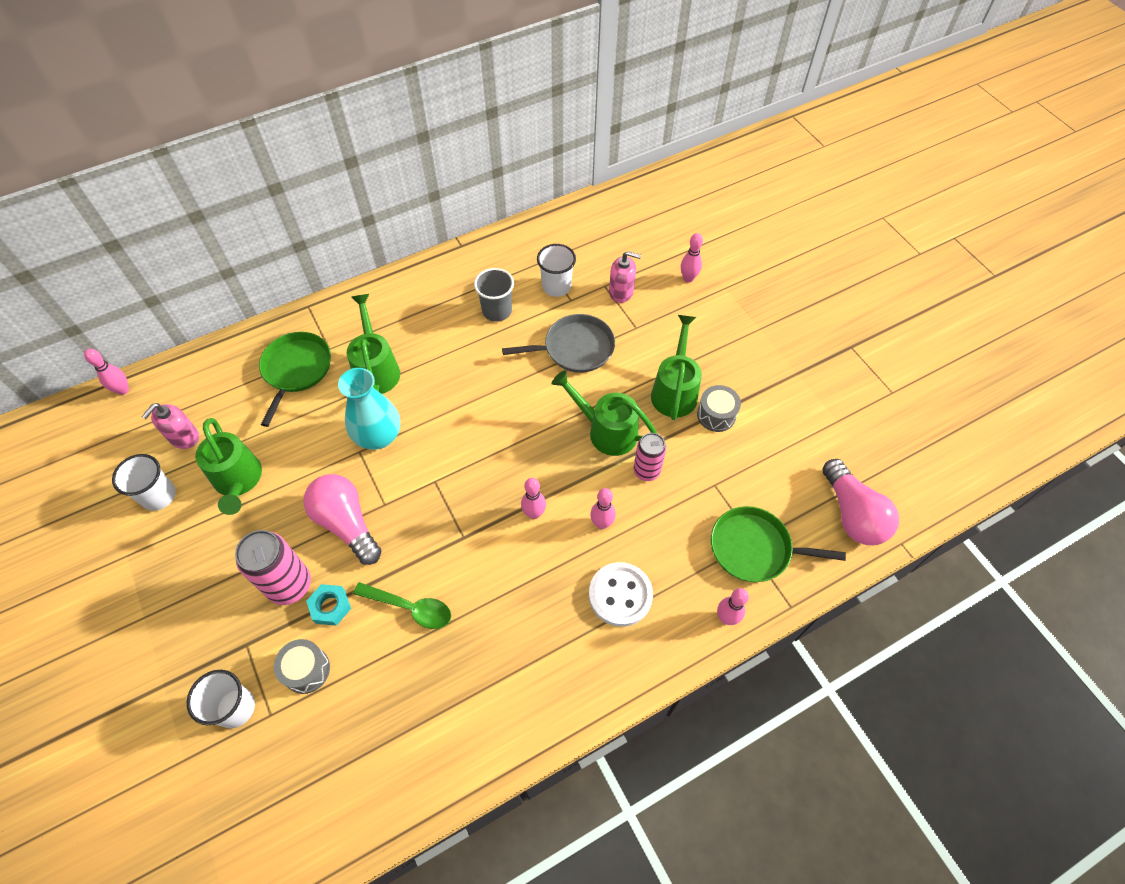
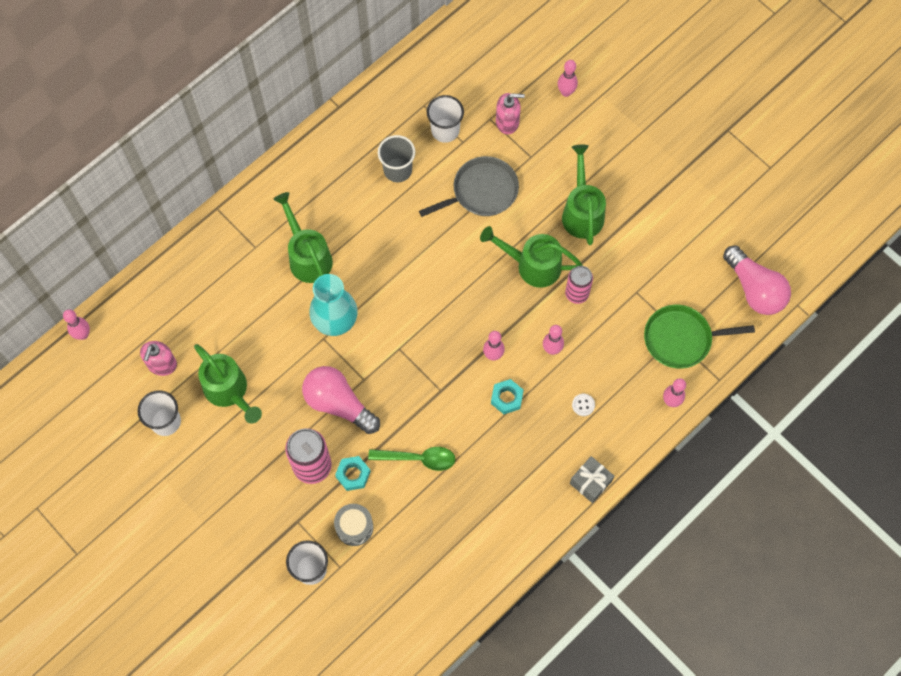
camera: 15 degrees left, 10 degrees up
green pan [259,332,331,427] -> none
white button [589,562,653,627] -> white button [572,394,595,416], size x0.43
grey drum [697,385,741,432] -> none
none -> turquoise nut [491,379,524,414]
none -> grey gift [570,456,614,503]

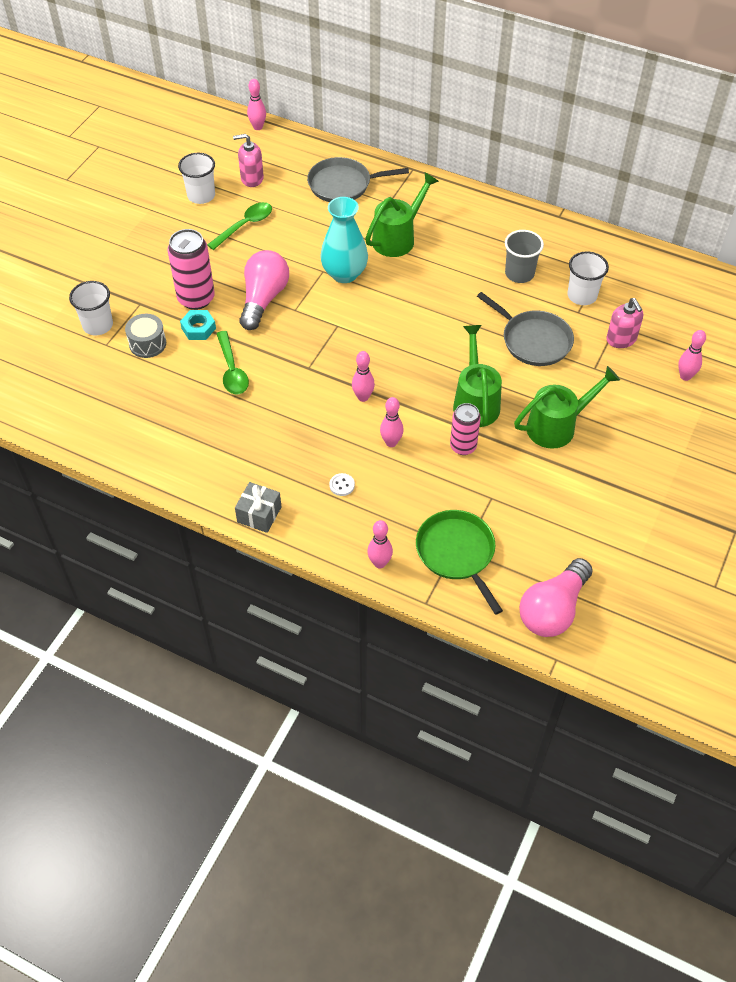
camera: 70 degrees right, 15 degrees down
green watering can [194,344,262,424] -> green spoon [207,202,272,250]
turquoise nut [491,379,524,414] -> none
none -> grey pan [307,157,409,202]

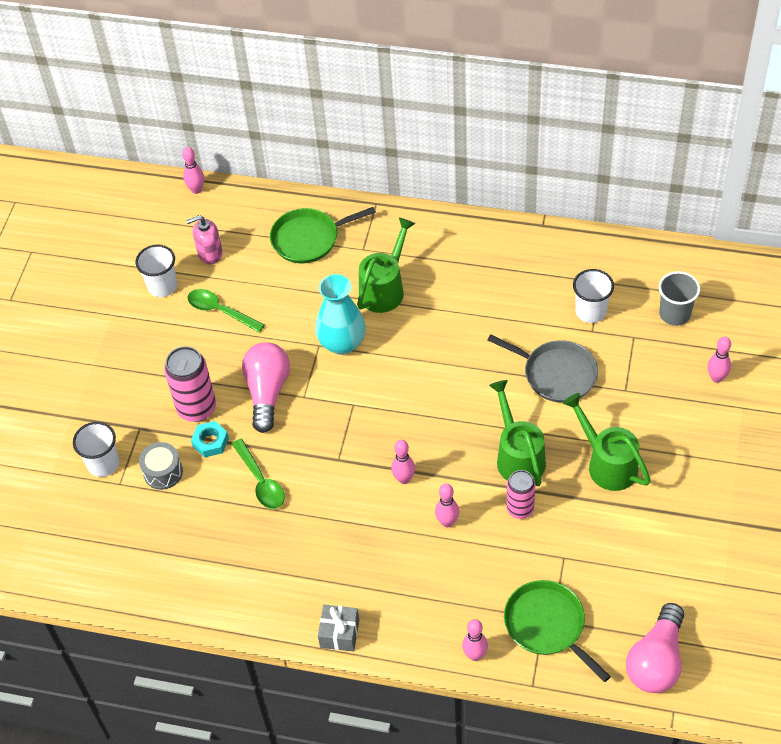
camera: 10 degrees left, 0 degrees up
green spoon [207,202,272,250] -> green spoon turned 90 degrees counterclockwise [188,289,265,333]
grey pan [307,157,409,202] -> green pan [270,207,376,263]
white button [329,473,355,496] -> none
grey cup [505,230,544,283] -> grey cup moved to [659,271,700,326]
green watering can [514,366,620,449] -> green watering can turned 90 degrees counterclockwise [563,393,651,491]
pink soap dispenser [606,298,643,348] -> none

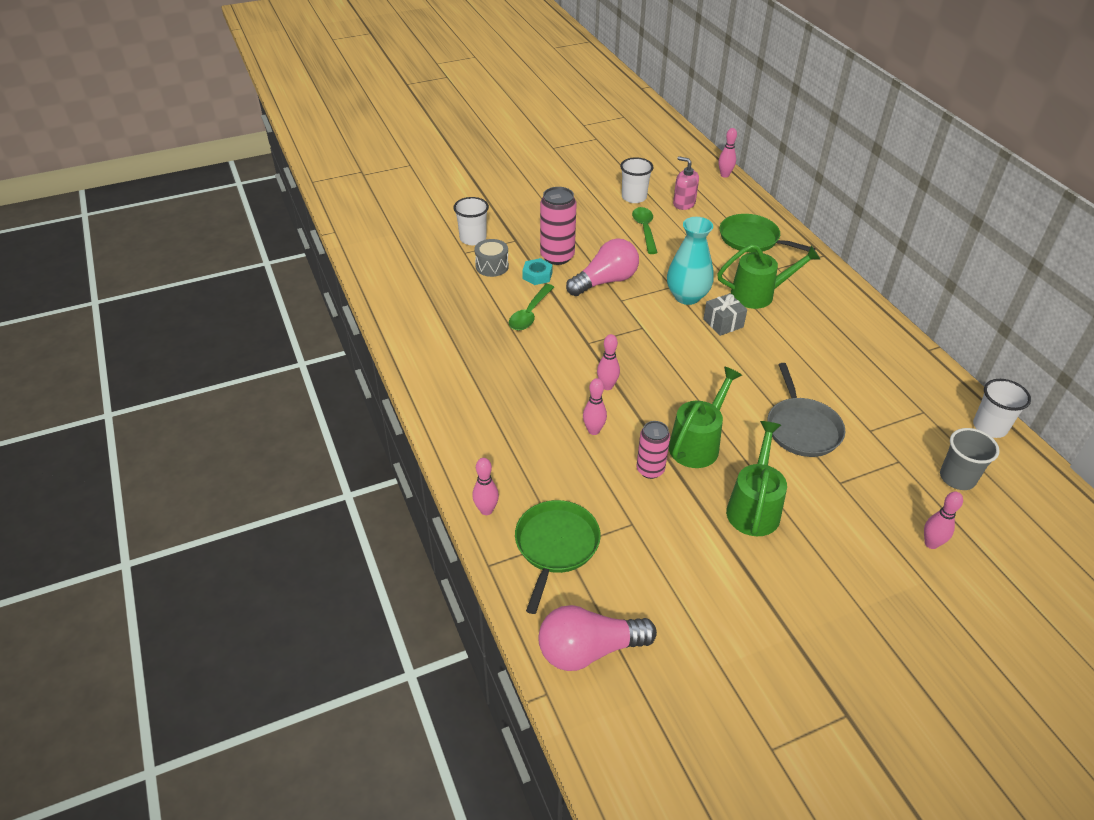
camera: 50 degrees right, 10 degrees down
grey gift [318,605,359,652] -> grey gift moved to [703,293,747,336]
white cup [573,269,614,323] -> white cup moved to [973,379,1031,438]

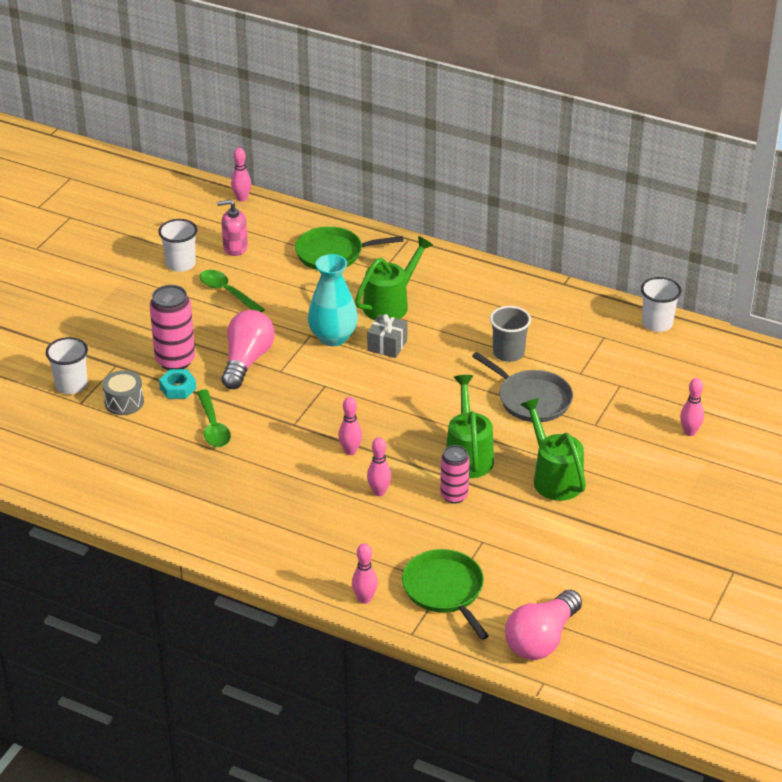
camera: 40 degrees left, 5 degrees down
grey cup [940,428,1000,490] -> grey cup moved to [490,306,531,362]

